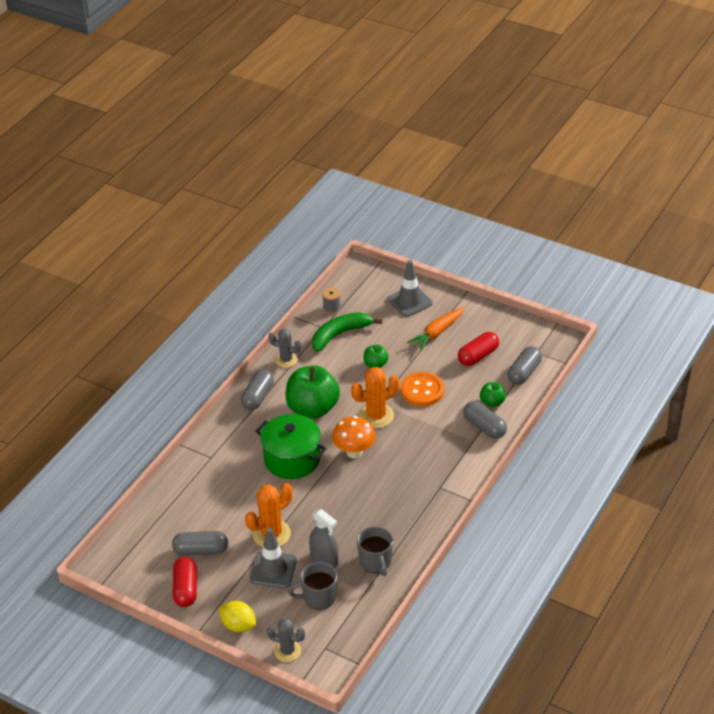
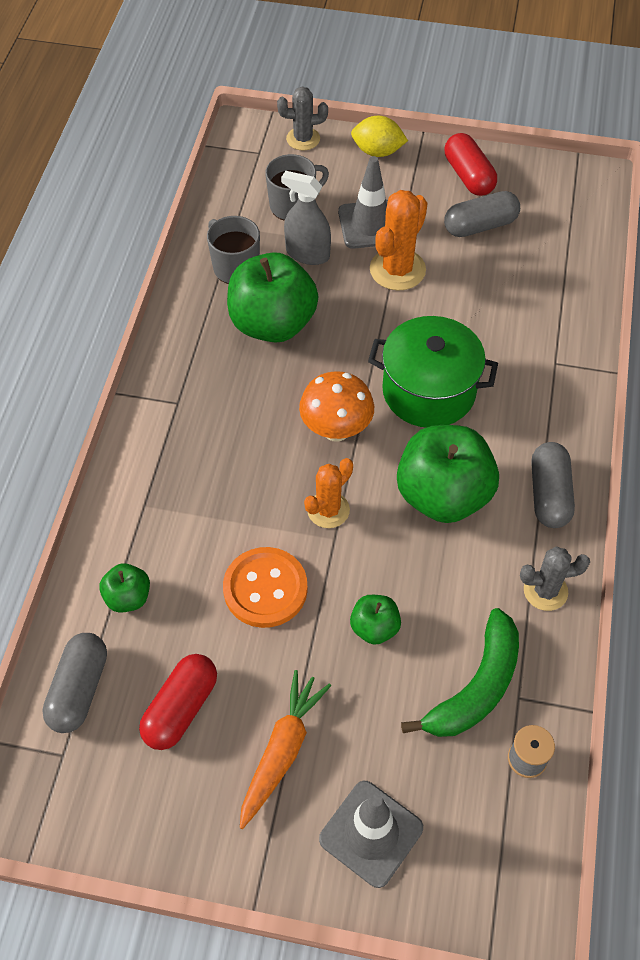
camera: 160 degrees right, 15 degrees up
orange cactus [351,367,400,428] -> orange cactus [304,458,353,528], size x0.66
grey capsule [463,401,507,439] -> none
none -> green apple [227,252,318,343]

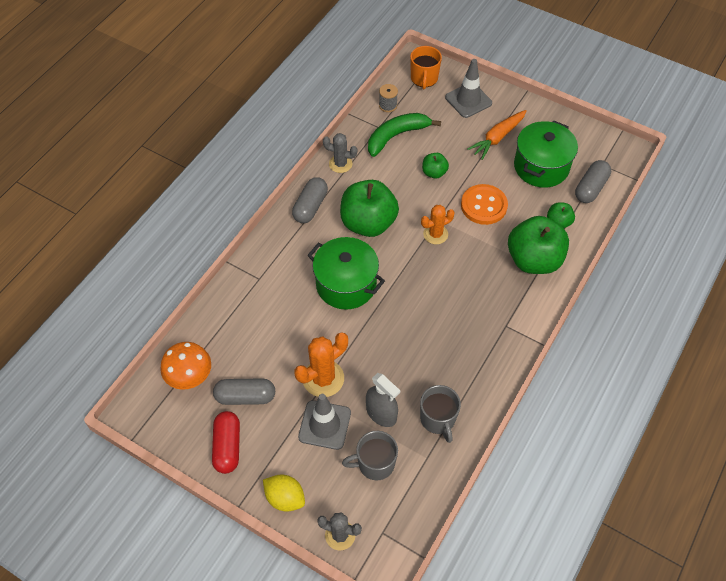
camera: 160 degrees left, 0 degrees up
red capsule [139,654,217,750] -> green pot [514,120,578,188]
green apple [227,252,318,343] -> green apple moved to [508,216,569,274]
orange mushroom [299,371,374,442] -> orange mushroom moved to [160,342,211,390]
none -> orange mug [410,46,442,89]

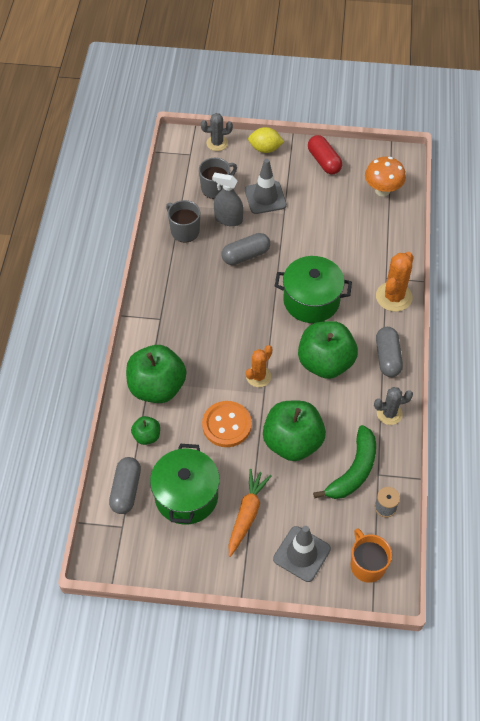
camera: 155 degrees right, 0 degrees up
grey capsule [213,378,275,405] -> grey capsule moved to [222,233,270,265]
orange cactus [294,332,348,397] -> orange cactus moved to [376,252,414,312]
green apple [422,153,449,179] -> green apple [263,401,326,461], size x2.10

